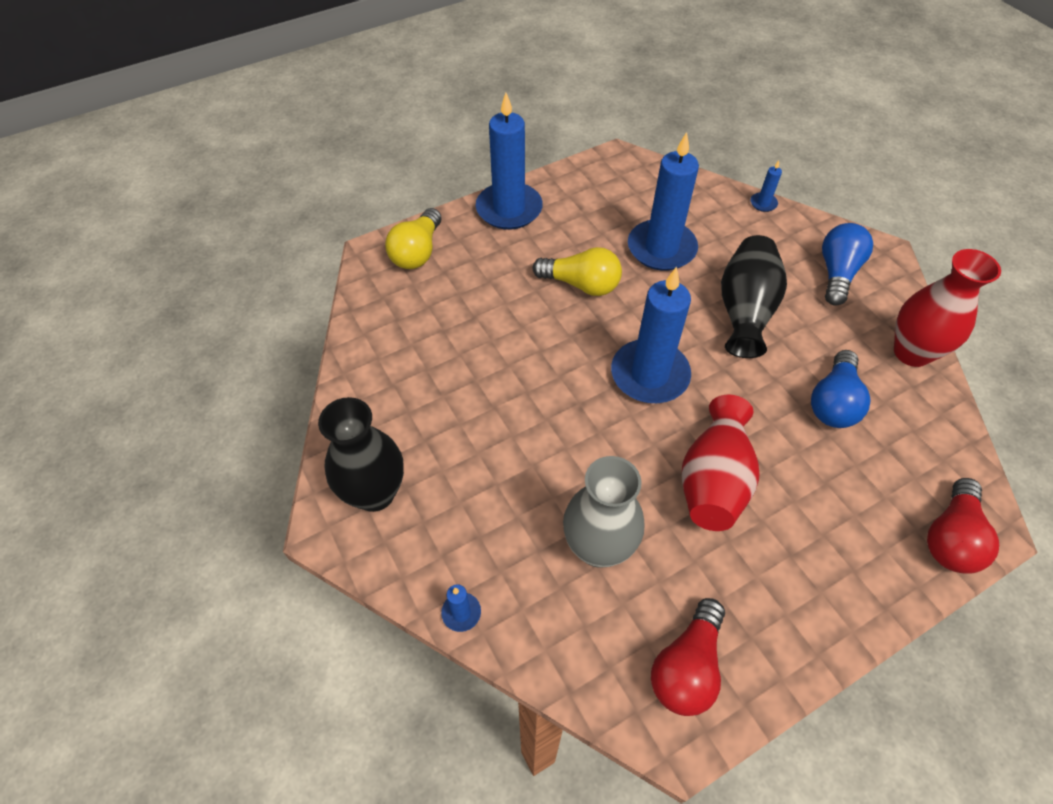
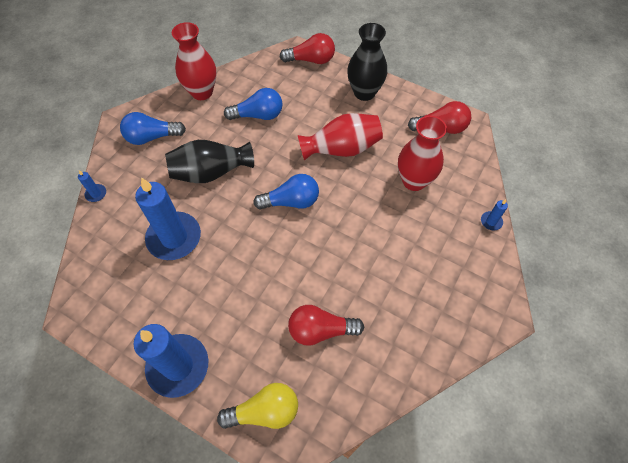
camera: 120 degrees left, 5 degrees up
black vase [318,397,404,512] -> black vase moved to [347,23,387,101]
yellow light bulb [532,247,622,296] -> none
grey vase [563,456,645,567] -> red vase [398,116,447,191]
blue candle [611,267,691,403] -> blue light bulb [253,174,319,210]
none -> red light bulb [288,305,364,346]

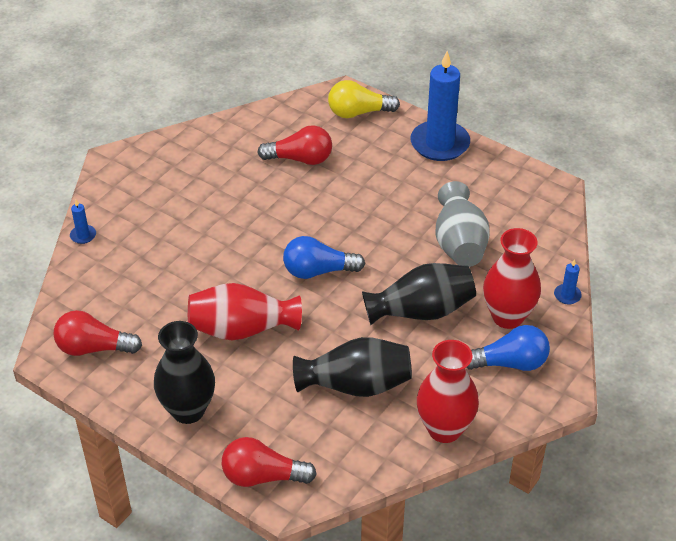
camera: 175 degrees left, 15 degrees down
blue candle [135,177,201,260] -> grey vase [435,181,490,267]
blue light bulb [224,88,283,120] -> black vase [293,337,412,397]
red vase [398,116,447,191] -> red vase moved to [483,228,541,329]

